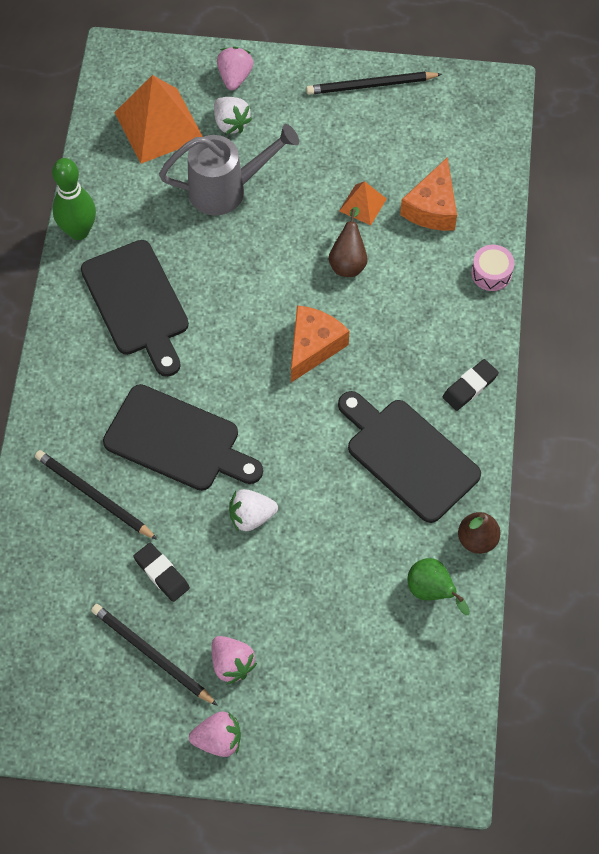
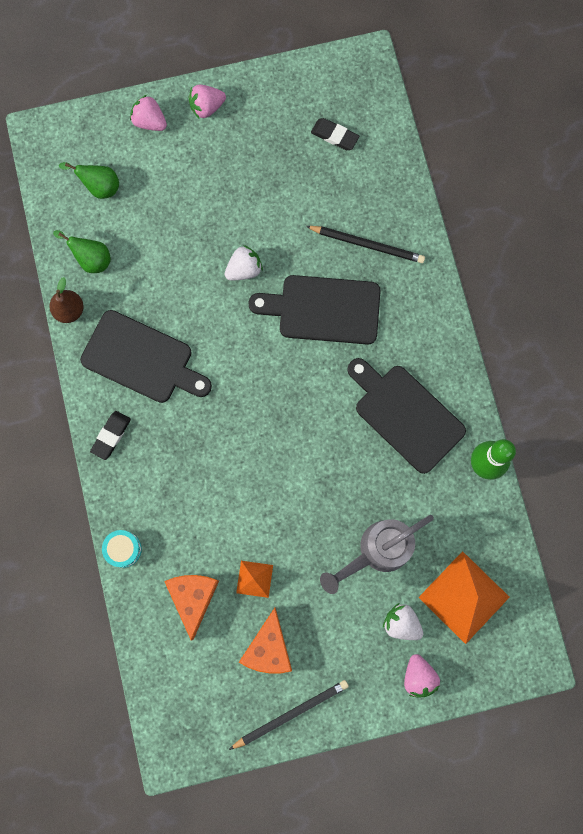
camera: 160 degrees right, 15 degrees up
black pencil [91,604,218,706] -> none
black eraser [133,543,190,602] -> black eraser moved to [311,118,359,150]
pink strawberry [212,636,257,685] -> pink strawberry moved to [130,95,167,131]
orange cheese [291,305,349,383] -> orange cheese moved to [239,608,292,674]
brown pear [329,207,368,277] -> none
pink drum [471,245,514,291] -> turquoise drum [102,530,142,568]
none -> green pear [59,162,119,199]

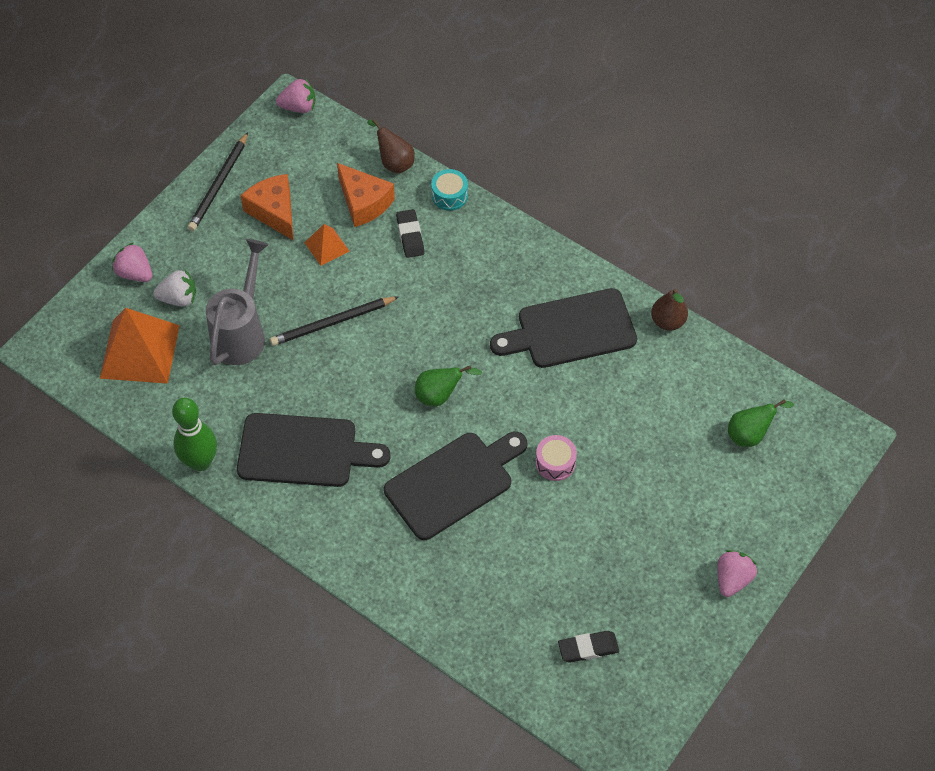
camera: 140 degrees right, 20 degrees down
green pear [53,230,111,273] -> green pear moved to [415,366,482,406]
black eraser [90,411,131,460] -> black eraser moved to [396,209,424,258]
pink strawberry [130,95,167,131] -> pink strawberry moved to [276,78,315,113]
white strawberry [225,245,263,280] -> pink drum [536,435,577,481]
black pencil [306,226,425,263] -> black pencil moved to [270,296,399,346]
none -> brown pear [367,119,415,173]

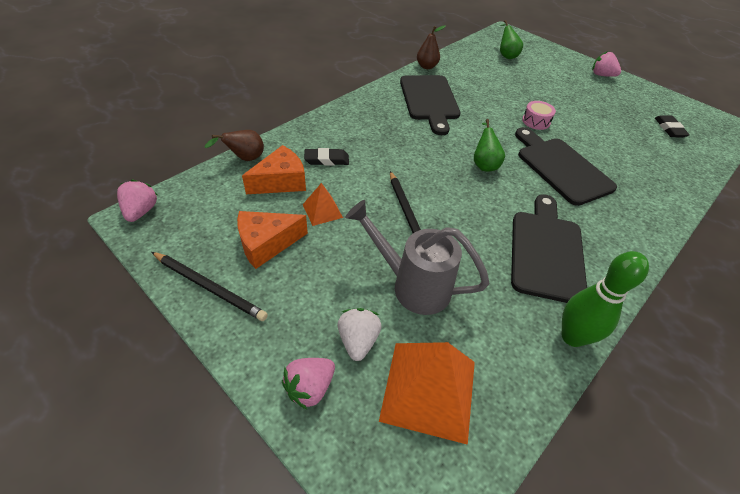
camera: 85 degrees left, 10 degrees down
turquoise drum [431,169,468,210] -> none

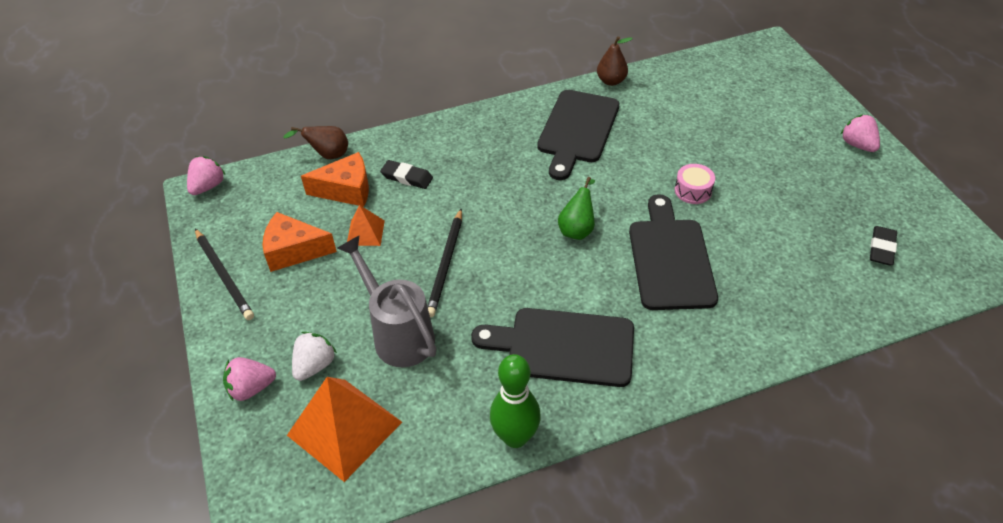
camera: 30 degrees right, 0 degrees up
green pear [500,20,523,59] -> none
black cutting board [511,194,587,303] -> black cutting board turned 120 degrees counterclockwise [471,308,634,387]

